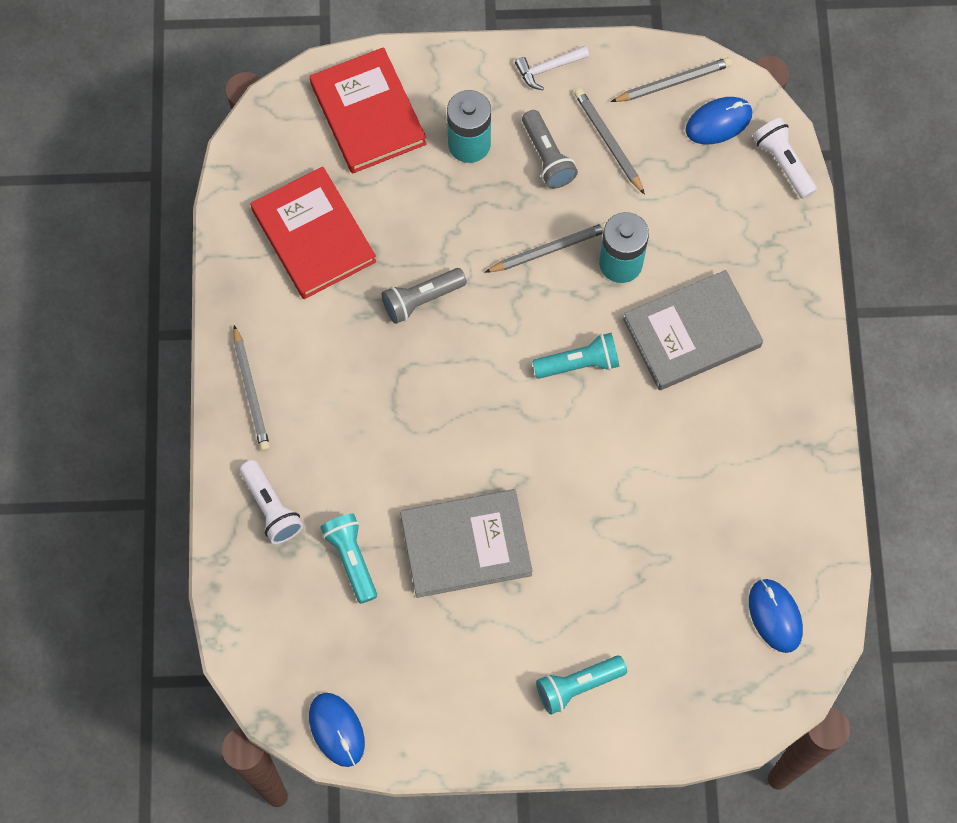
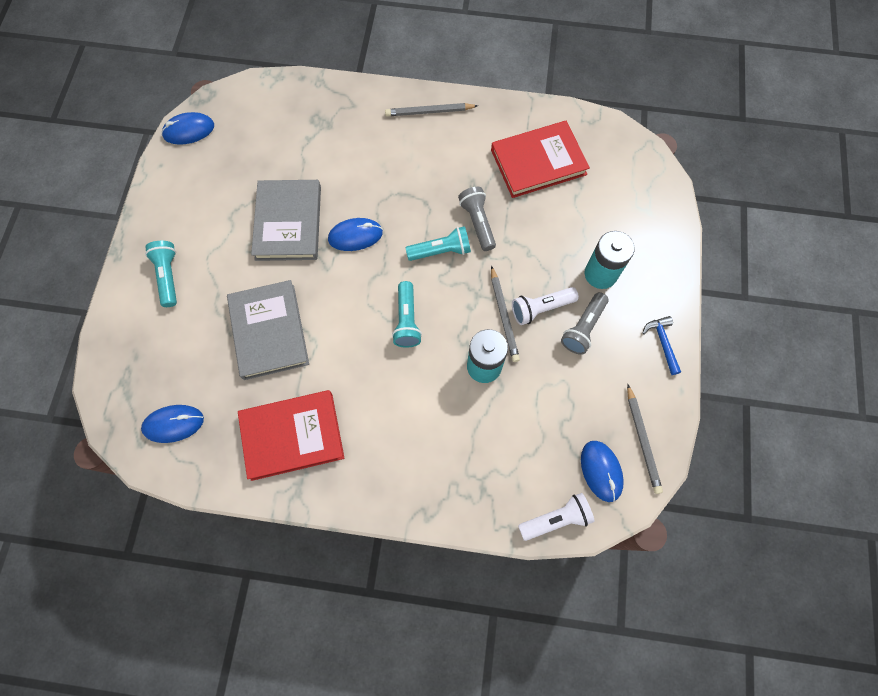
camera: 100 degrees right, 0 degrees up
white flashlight [239,460,303,544] -> white flashlight moved to [512,287,579,325]
red book [310,47,427,174] -> red book moved to [238,390,344,481]
turquoise flashlight [320,513,377,604] -> turquoise flashlight moved to [406,226,471,261]
white hammer [515,46,589,90] -> blue hammer [642,316,681,375]
grey flashlight [522,110,578,189] -> grey flashlight turned 45 degrees counterclockwise [561,292,608,355]
grey pencil [574,88,645,195] -> none
grey book [623,270,763,390] -> grey book moved to [227,280,309,380]
none -> blue mouse [328,218,383,251]

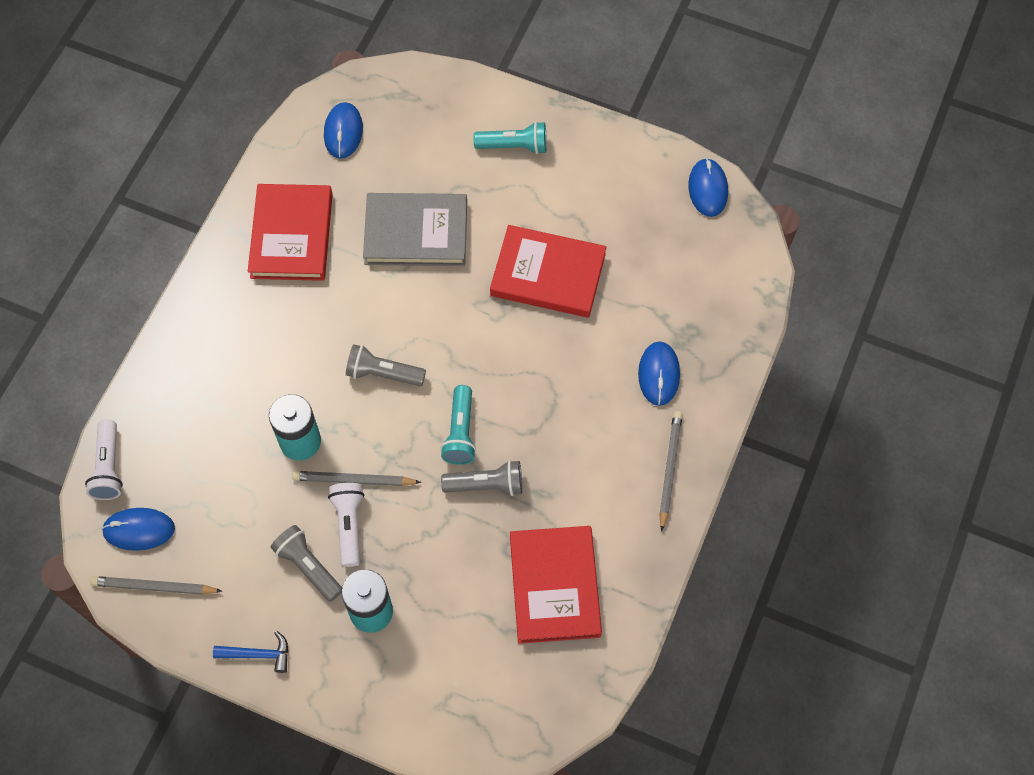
camera: 105 degrees right, 5 degrees down
grey book [251,180,321,261] -> red book [490,225,606,318]
blue mouse [328,218,383,251] -> blue mouse moved to [638,342,680,406]
turquoise flashlight [392,281,422,348] -> grey flashlight [346,344,426,386]

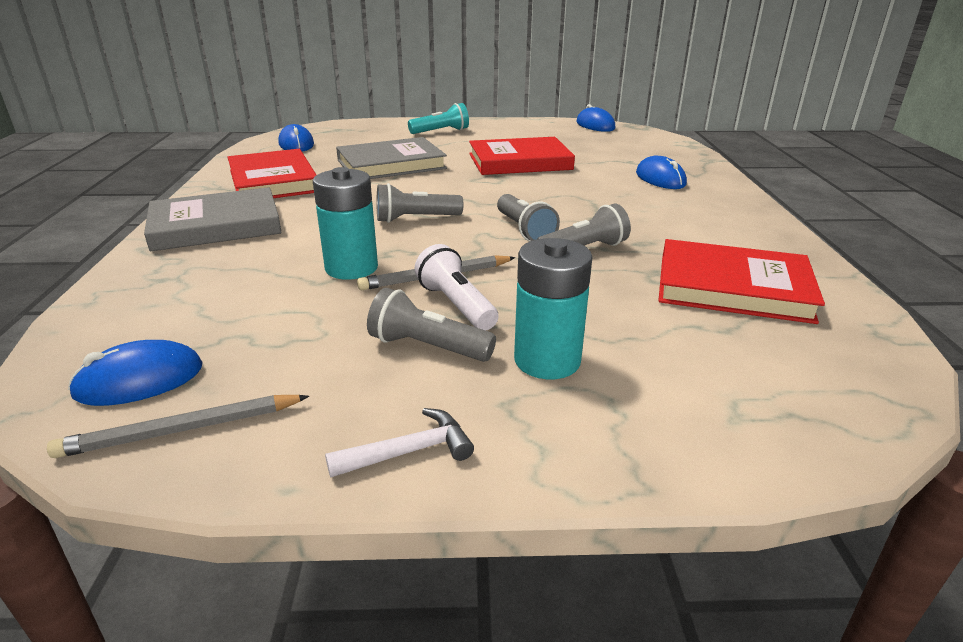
camera: 25 degrees left, 35 degrees down
white flashlight [85,419,123,500] -> none
blue hammer [213,631,288,673] -> white hammer [325,408,474,477]
turquoise flashlight [440,385,476,465] -> grey flashlight [497,194,560,241]
red book [510,526,602,644] -> red book turned 45 degrees counterclockwise [658,239,825,324]
grey pencil [659,411,683,532] -> none
none -> grey book [144,187,282,251]

